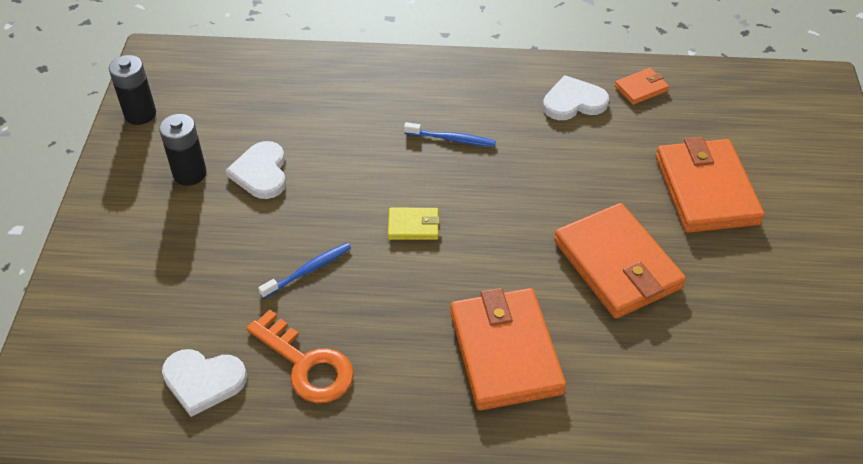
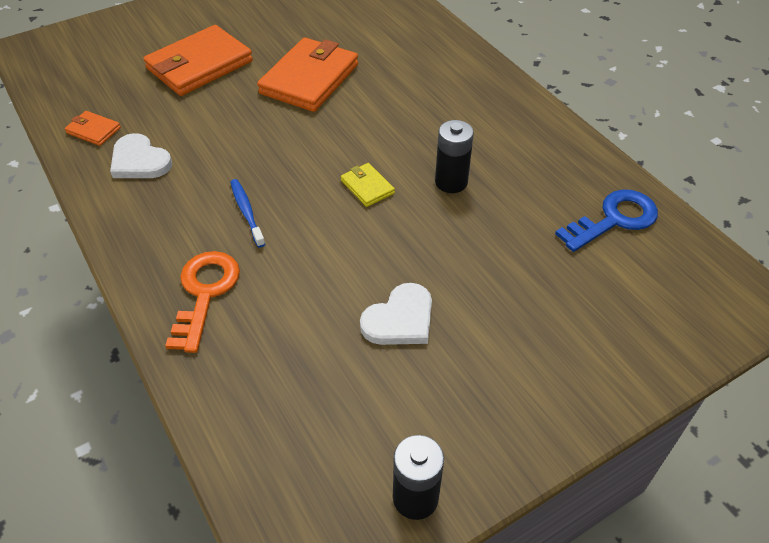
camera: 125 degrees left, 0 degrees up
black battery [159,114,207,186] -> black battery moved to [435,120,474,193]
white heart [162,349,247,417] -> blue key [555,189,658,252]
orange key [246,309,354,403] -> orange key moved to [165,251,240,353]
blue toothbrush [258,243,351,299] -> none
orange wallet [450,288,566,410] -> none

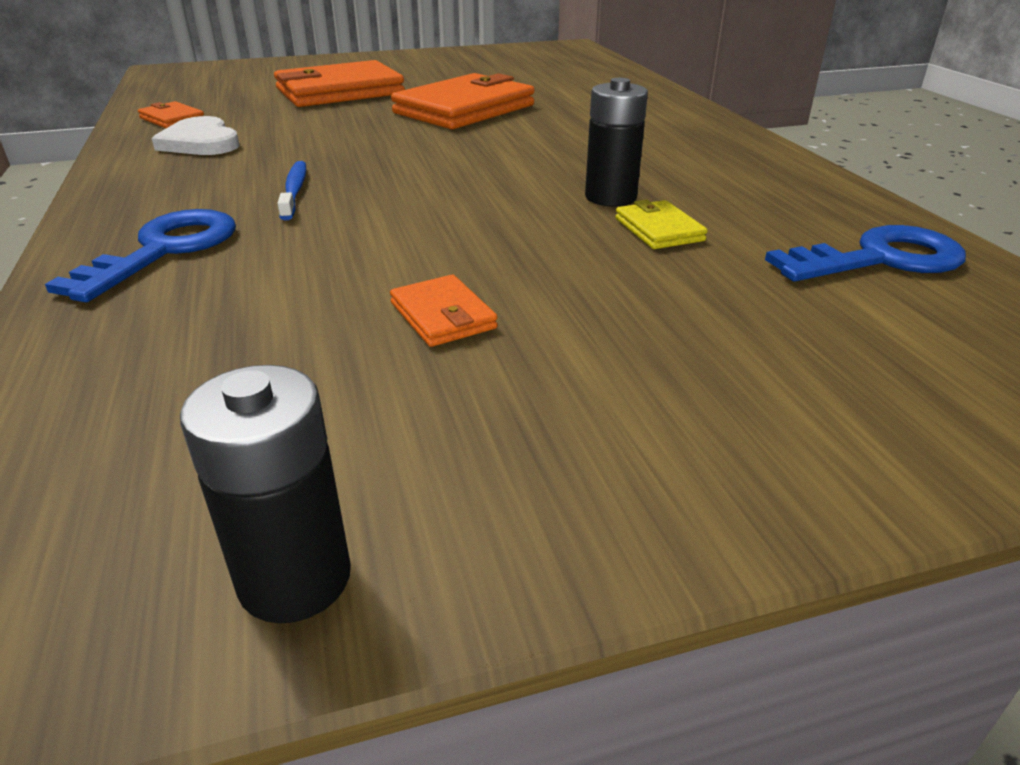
camera: 15 degrees right, 15 degrees down
orange key [165,251,240,353] -> blue key [45,209,236,302]
yellow wallet [341,163,395,207] -> yellow wallet moved to [615,200,708,249]
white heart [360,283,432,345] -> orange wallet [390,275,498,347]

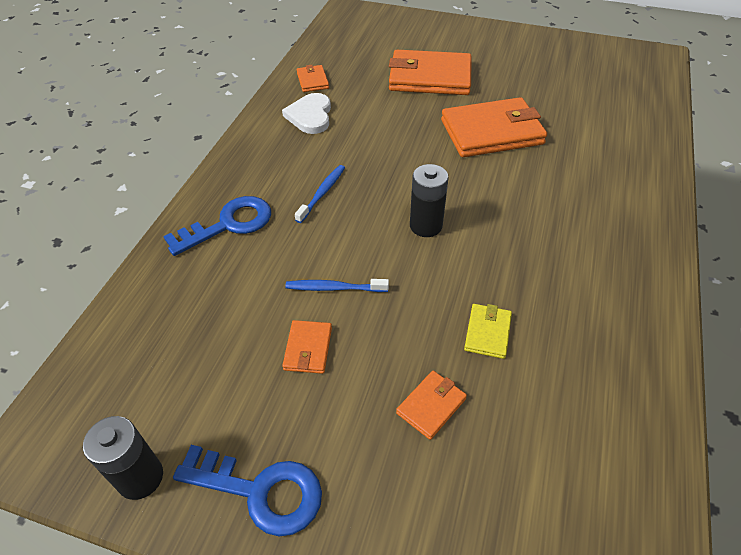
camera: 35 degrees right, 15 degrees up
black battery [585,78,648,206] -> black battery moved to [410,164,449,237]
blue key [765,225,966,282] -> blue key moved to [173,445,322,536]
none -> blue toothbrush [285,279,389,292]
none -> orange wallet [396,371,467,440]

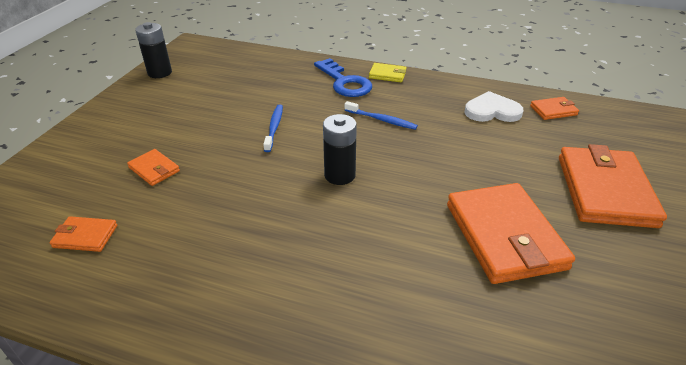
camera: 90 degrees right, 10 degrees down
blue key [173,445,322,536] -> none
orange wallet [282,320,332,374] -> orange wallet moved to [49,216,118,252]
yellow wallet [464,304,512,359] -> yellow wallet moved to [369,63,407,82]

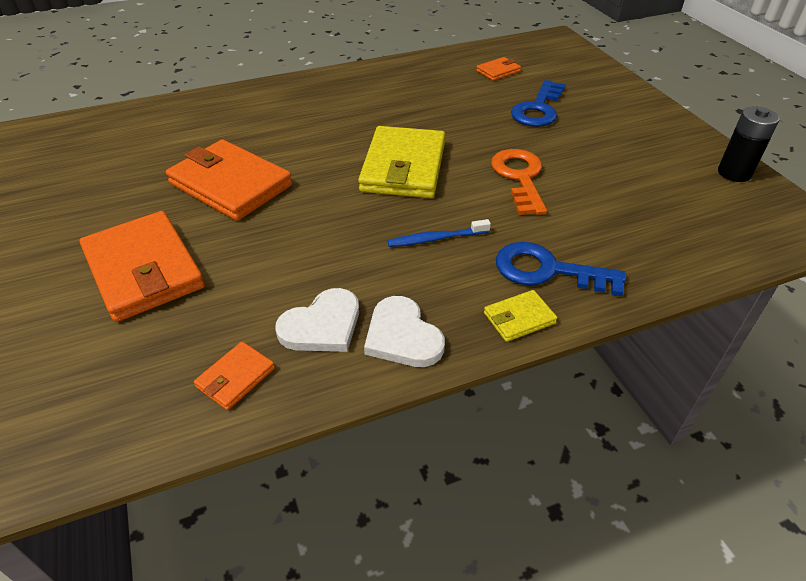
camera: 140 degrees right, 5 degrees up
orange wallet [127,149,180,186] -> blue key [511,80,566,127]
blue toothbrush [263,104,283,152] -> orange key [491,149,547,215]
black battery [323,114,357,185] -> yellow wallet [358,126,445,198]
none -> white heart [364,296,445,367]

